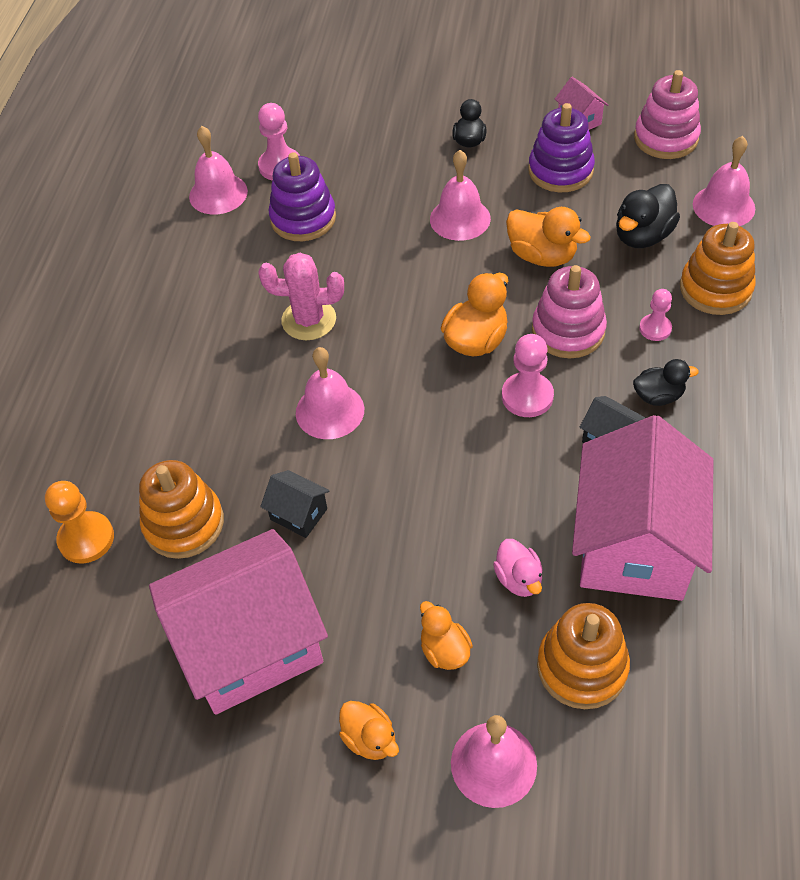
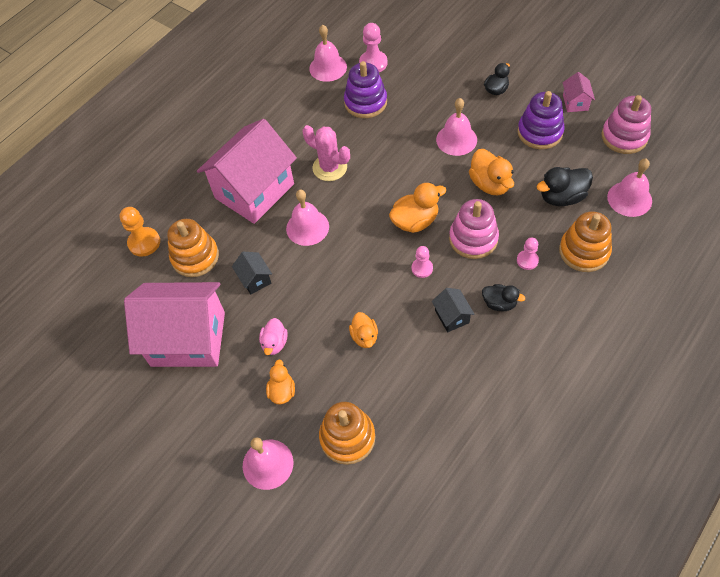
camera: 30 degrees right, 5 degrees up
orange duck [339,701,399,760] -> orange duck moved to [349,312,378,348]
pink duck [493,539,543,597] -> pink duck moved to [259,318,288,355]
pink pawn [502,334,554,417] -> pink pawn [411,246,433,278], size x0.64
pink house [572,415,714,601] -> pink house moved to [197,119,297,224]

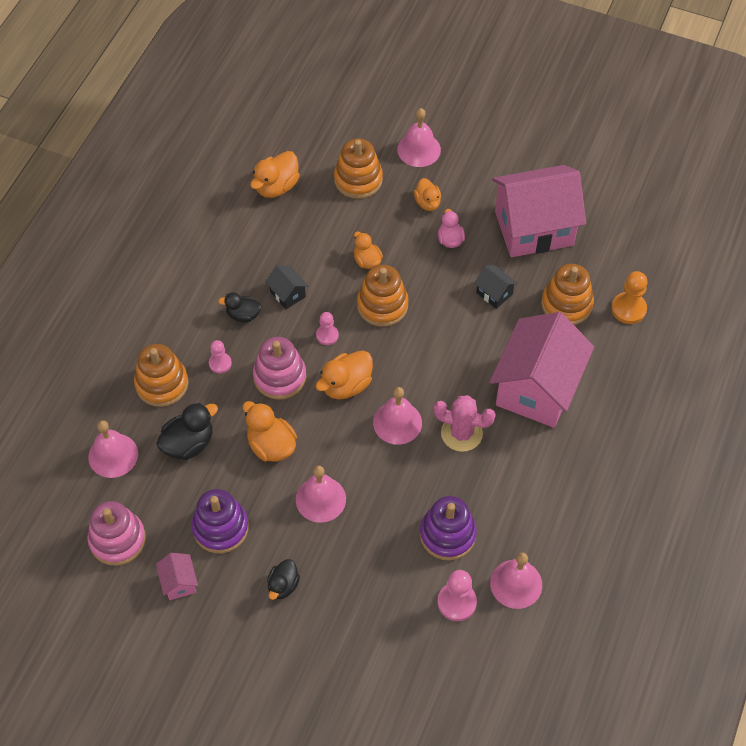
camera: 160 degrees right, 0 degrees up
pink bell [286,190,329,246] -> pink bell moved to [373,387,422,445]
none -> orange duck [250,151,300,198]
none -> orange stacking toy [357,265,409,327]

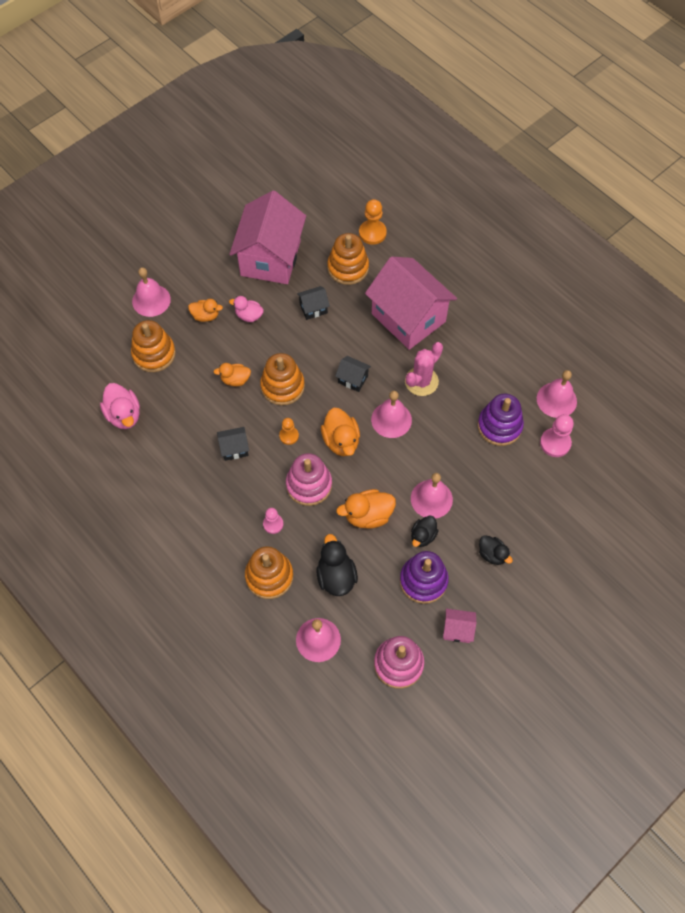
camera: 65 degrees left, 5 degrees up
black duck [218,292,262,322] -> black duck moved to [411,516,439,547]
orange duck [250,151,300,198] -> pink duck [100,383,140,429]
pink pawn [316,312,339,345] -> orange pawn [279,418,299,445]
none -> black house [335,356,371,392]

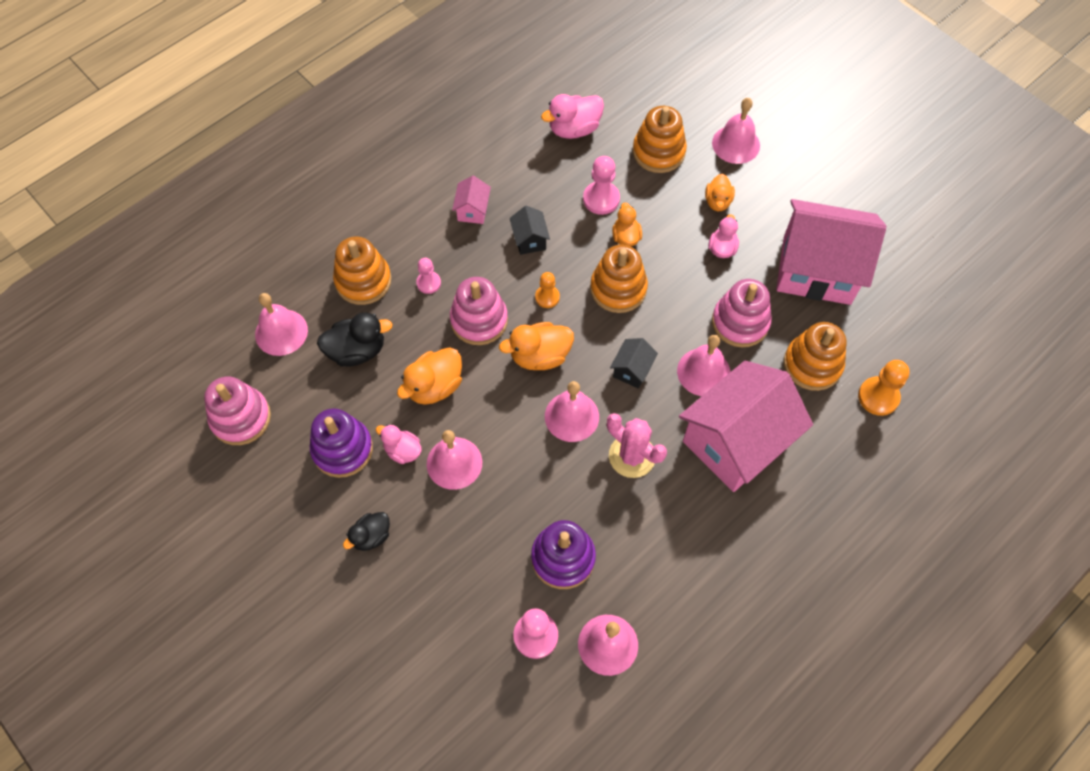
camera: 90 degrees right, 0 degrees up
black house [297,286,330,320] -> pink stacking toy [712,279,772,347]
orange duck [336,489,396,529] -> orange duck turned 120 degrees counterclockwise [397,347,462,405]
black duck [411,516,439,547] -> pink duck [376,424,422,464]
pink house [443,609,476,643] -> pink house moved to [452,176,491,224]
none -> pink pawn [583,156,620,215]
none -> pink bell [677,335,731,396]

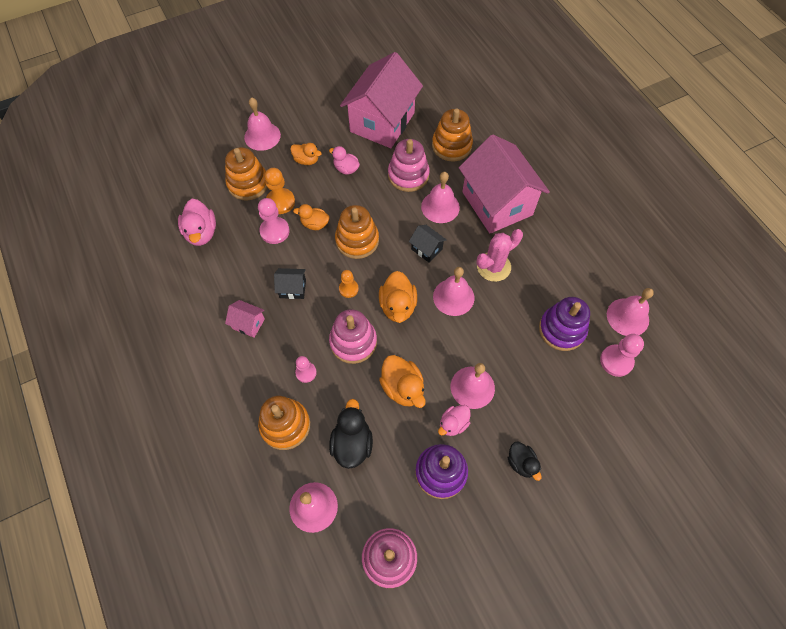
camera: 75 degrees left, 0 degrees up
orange pawn [858,360,910,416] -> orange pawn moved to [264,168,295,214]

